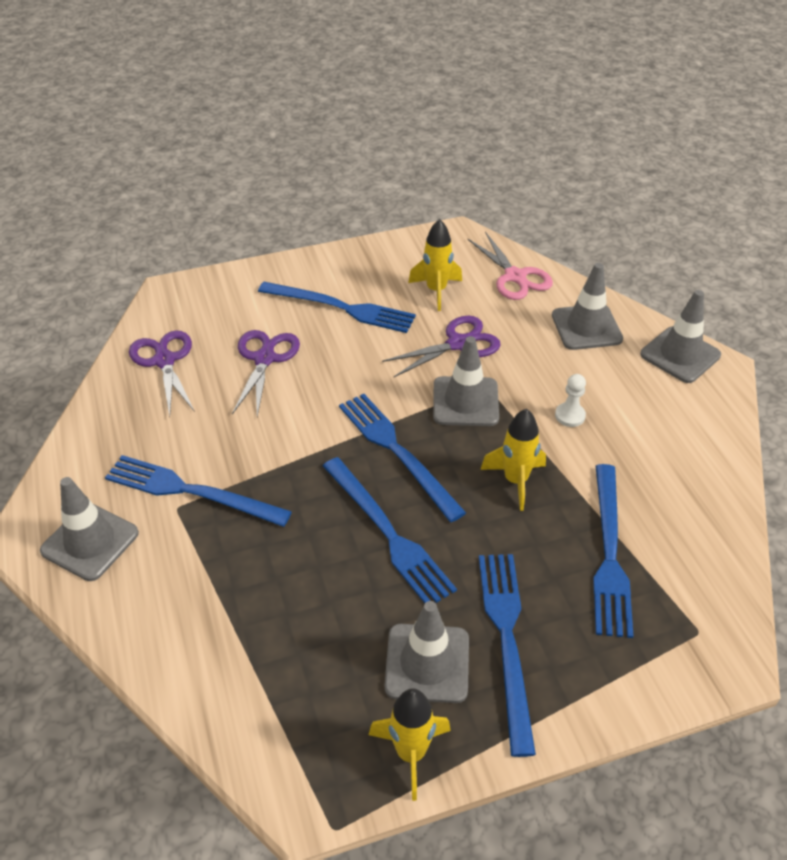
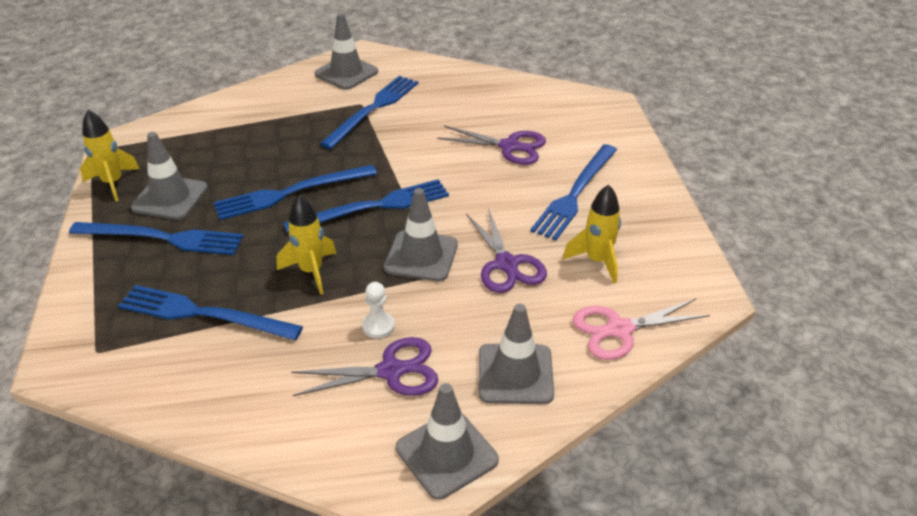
camera: 100 degrees right, 5 degrees down
purple scissors [129,331,195,416] -> purple scissors moved to [291,337,438,396]

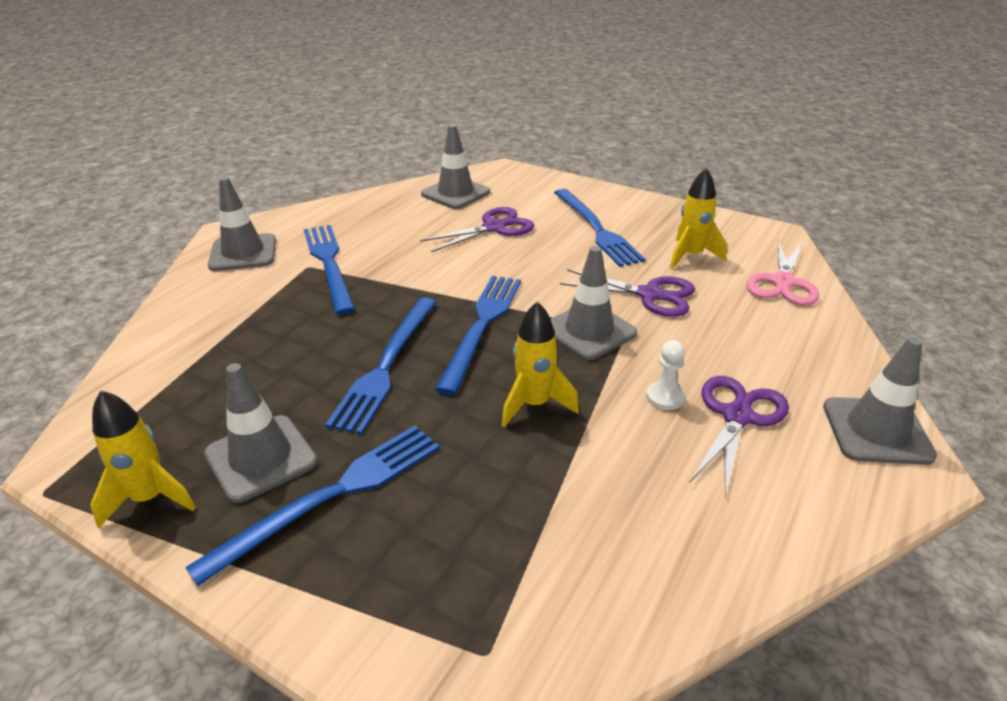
camera: 50 degrees left, 5 degrees down
blue fork [118,285,303,341] -> none
grey traffic cone [479,304,554,404] -> grey traffic cone moved to [421,124,490,209]

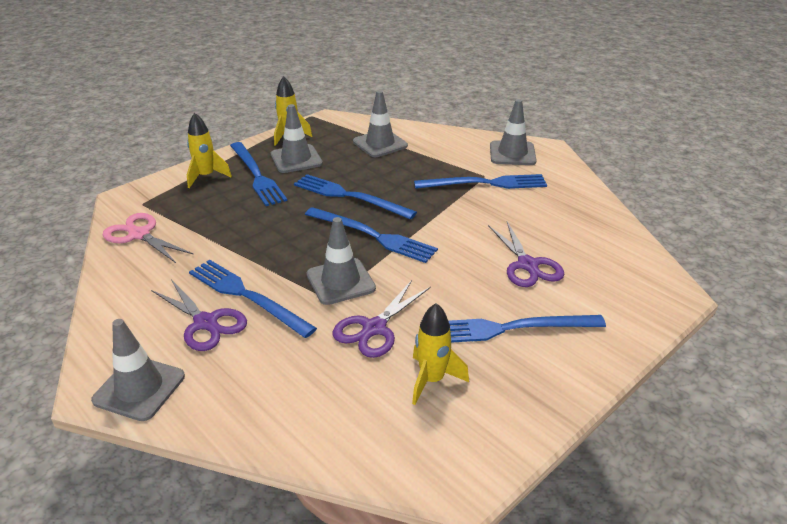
camera: 105 degrees right, 0 degrees up
grey traffic cone [421,124,490,209] -> grey traffic cone moved to [353,90,408,157]
yellow rocket [501,301,579,428] -> yellow rocket moved to [187,112,232,188]
white pawn [646,340,685,410] -> blue fork [189,260,317,338]
pink scissors [747,239,819,305] -> pink scissors moved to [103,213,194,263]

